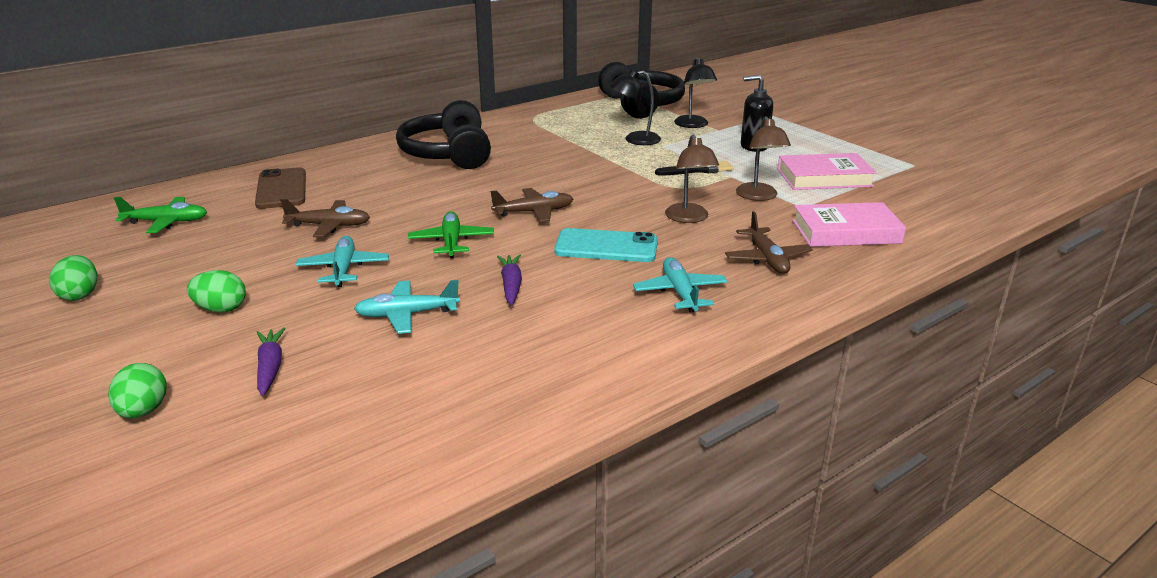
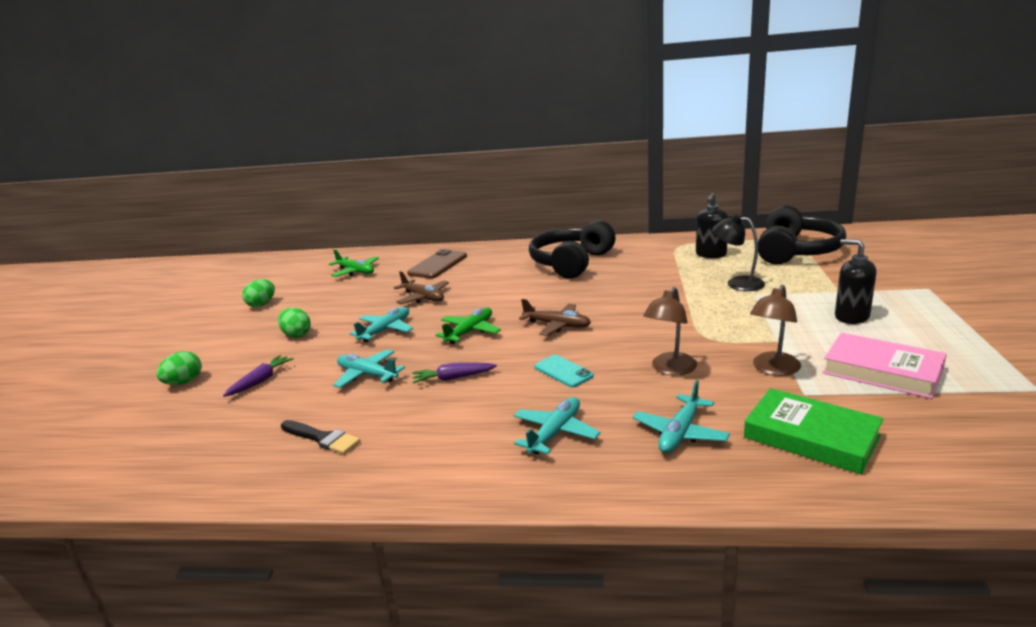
camera: 45 degrees right, 5 degrees down
purple carrot [497,254,522,305] -> purple carrot turned 135 degrees counterclockwise [413,362,497,383]
turquoise phone [554,228,658,262] -> turquoise phone [534,355,594,387], size x0.64
black brush [655,161,734,176] -> black brush moved to [281,420,360,454]
black lamp [674,57,717,128] -> none
brown plane [725,211,813,274] -> turquoise plane [633,380,730,453]
pink book [792,202,906,247] -> green book [744,388,884,474]
none -> black soap dispenser [696,193,728,258]

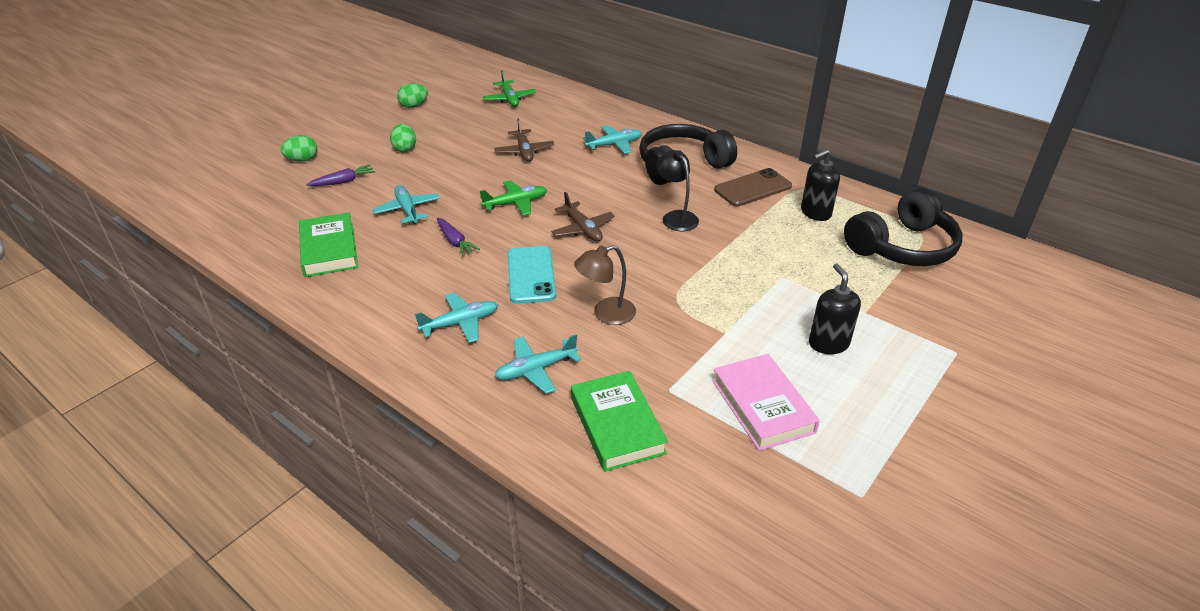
camera: 30 degrees right, 15 degrees up
black brush [281,420,360,454] -> green book [299,212,358,277]
turquoise plane [349,307,413,342] -> turquoise plane moved to [583,125,642,154]
brown phone [407,249,467,278] -> brown phone moved to [714,168,792,206]
purple carrot [413,362,497,383] -> purple carrot turned 150 degrees counterclockwise [437,218,480,256]
turquoise phone [534,355,594,387] -> turquoise phone [508,246,556,304], size x1.57
black lamp [712,215,765,291] -> black lamp moved to [656,150,699,232]
brown lamp [750,285,801,376] -> none

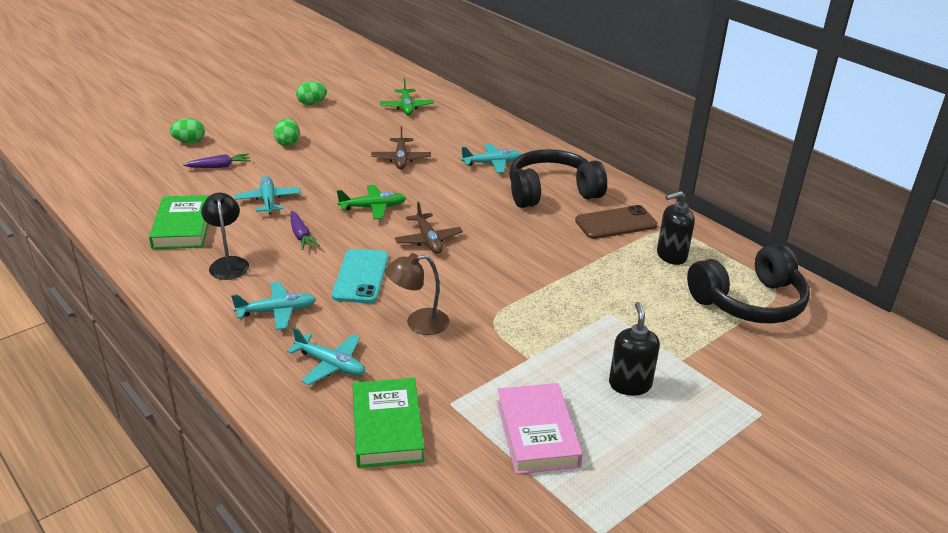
camera: 10 degrees right, 5 degrees down
turquoise plane [495,334,581,394] -> turquoise plane turned 135 degrees counterclockwise [287,327,365,385]
black lamp [656,150,699,232] -> black lamp moved to [201,193,249,280]

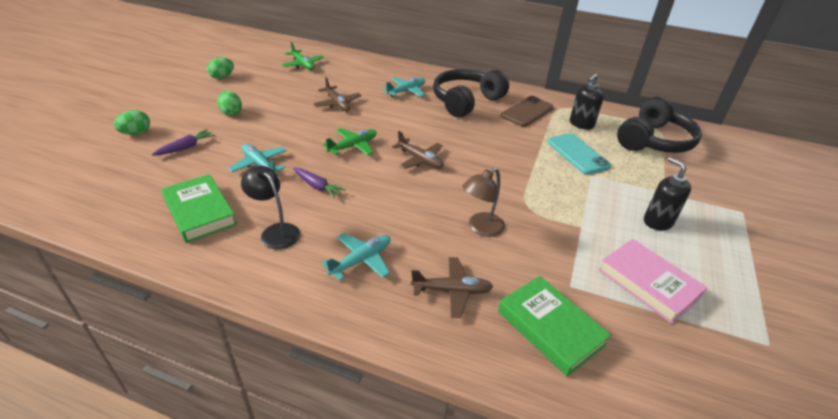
camera: 30 degrees left, 5 degrees up
turquoise plane [287,327,365,385] -> brown plane [411,257,493,318]
turquoise phone [332,249,389,303] -> turquoise phone moved to [548,133,611,175]

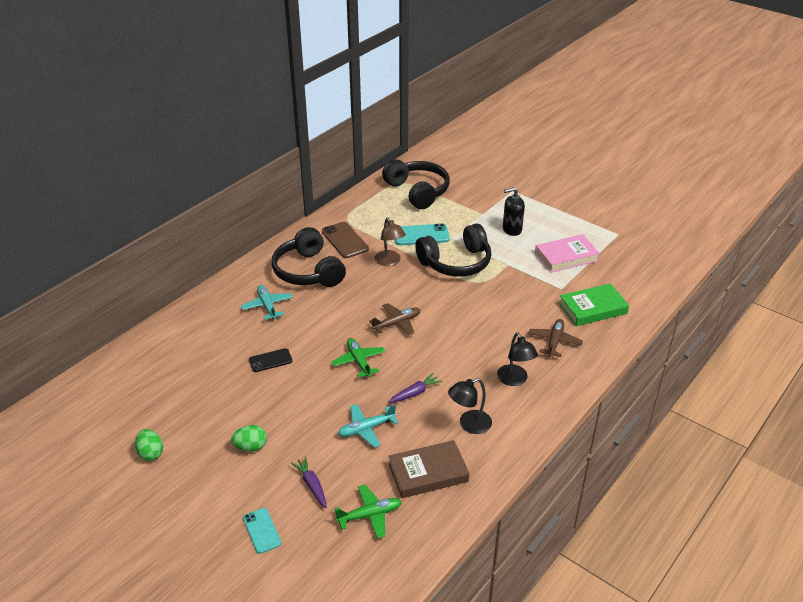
camera: 70 degrees left, 0 degrees up
green egg [114,110,150,135] -> turquoise phone [243,508,281,554]
green book [161,174,237,243] -> brown book [388,440,469,498]
green plane [281,42,324,70] -> green plane moved to [335,485,402,539]
brown plane [313,77,361,112] -> black phone [249,348,292,372]
turquoise plane [322,233,391,281] -> black lamp [497,332,538,386]
brown lamp [462,168,505,237] -> brown lamp moved to [375,217,406,266]
black soap dispenser [570,74,604,130] -> none
none -> black headphones [415,223,491,277]

